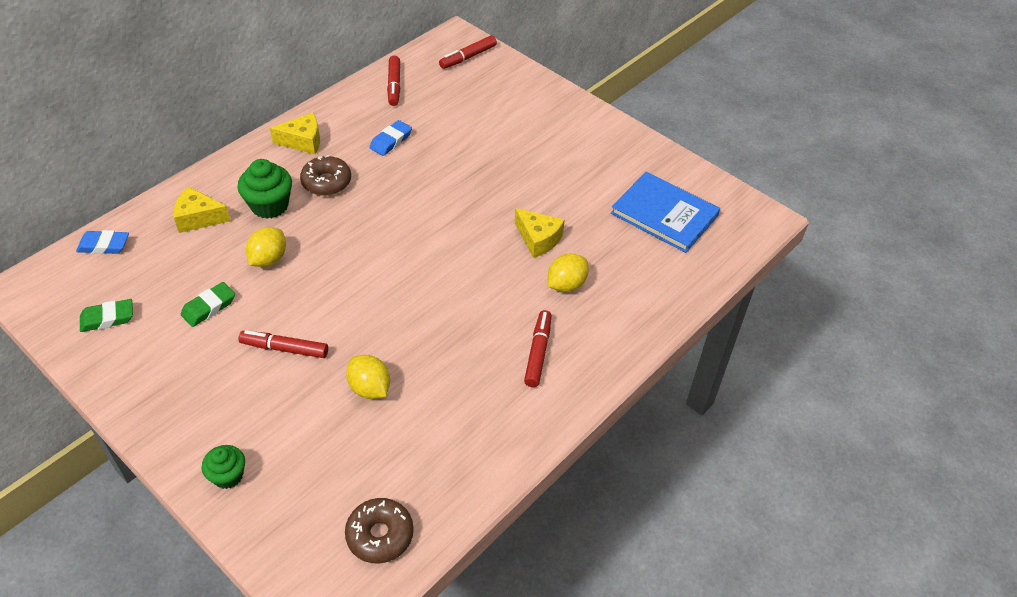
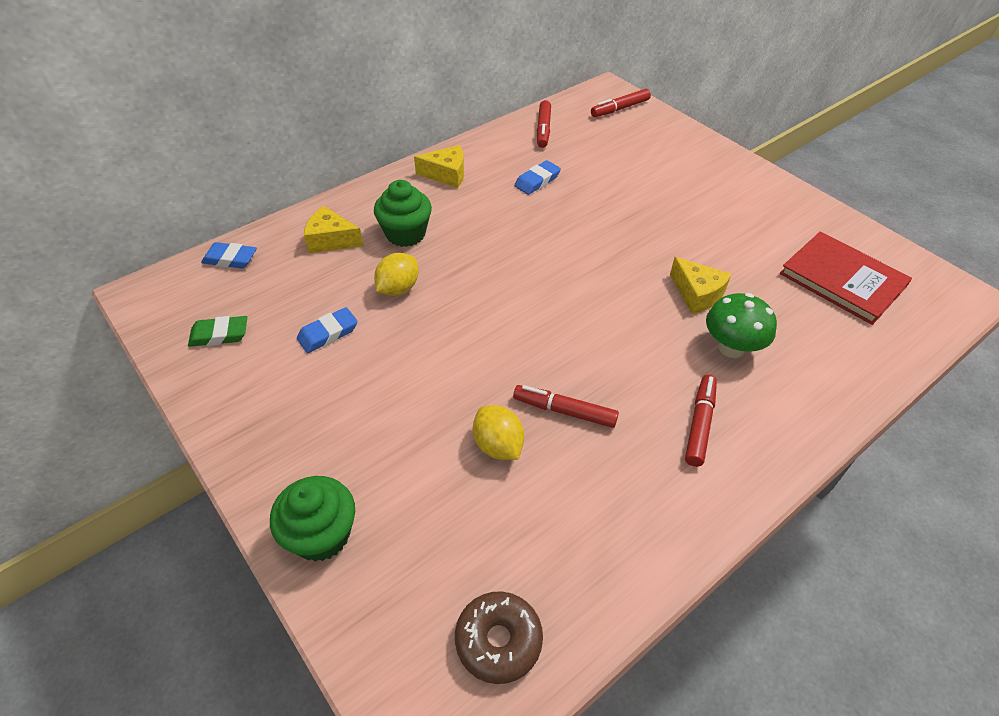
camera: 10 degrees right, 0 degrees up
green eraser [181,282,235,327] -> blue eraser [297,307,358,353]
green cupcake [202,445,245,489] -> green cupcake [270,476,355,562], size x1.58
red marker [238,330,328,358] -> red marker moved to [513,385,619,428]
brown donut [300,155,351,196] -> none
yellow lemon [548,253,589,292] -> green mushroom [706,293,777,358]
blue book [611,171,720,253] -> red book [780,232,912,325]

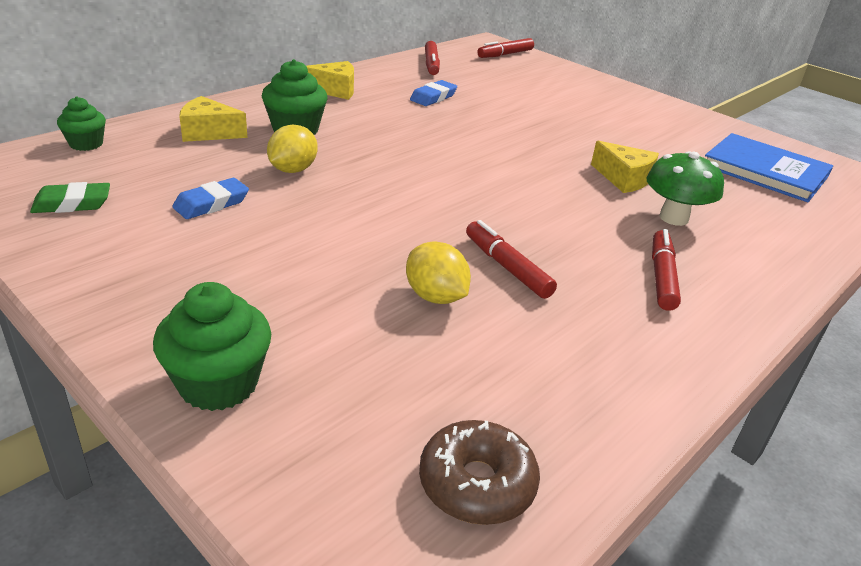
camera: 10 degrees left, 15 degrees down
blue eraser [201,242,257,268] -> green cupcake [57,97,106,151]
red marker [513,385,619,428] -> red marker turned 45 degrees clockwise [466,220,557,299]
red book [780,232,912,325] -> blue book [705,133,833,202]

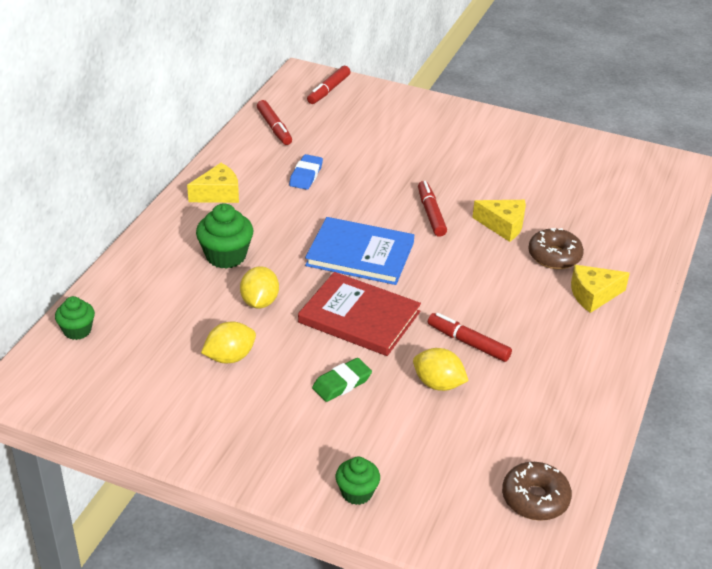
camera: 20 degrees left, 5 degrees up
green eraser [30,182,110,213] -> green eraser moved to [312,358,372,402]
green cupcake [153,282,271,411] -> green cupcake [336,457,380,505], size x0.63
blue eraser [172,178,249,219] -> yellow lemon [201,322,256,363]
yellow cheese [179,96,248,142] -> yellow cheese moved to [571,265,630,313]
green mushroom [646,151,724,226] -> brown donut [528,228,584,269]
red marker [652,229,681,311] -> red marker moved to [418,181,447,237]
blue book [705,133,833,202] -> blue book moved to [305,217,414,285]
none -> red book [298,272,421,356]

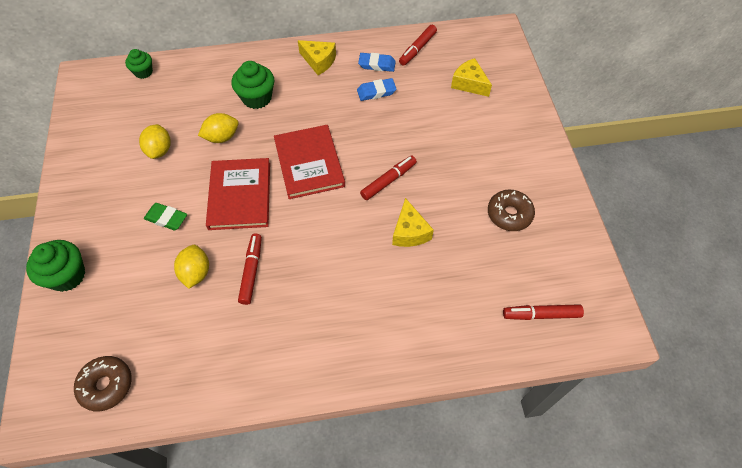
camera: 60 degrees right, 20 degrees up
yellow lemon [201,322,256,363] -> yellow lemon turned 60 degrees clockwise [139,124,171,159]
blue book [305,217,414,285] -> red book [274,125,345,199]
red marker [307,66,350,104] -> red marker moved to [503,304,584,320]
green cupcake [336,457,380,505] -> green cupcake [26,240,85,292], size x1.58
brown donut [528,228,584,269] -> brown donut moved to [488,190,535,231]
yellow cheese [571,265,630,313] -> yellow cheese moved to [451,58,492,97]
none -> blue eraser [358,53,396,72]

